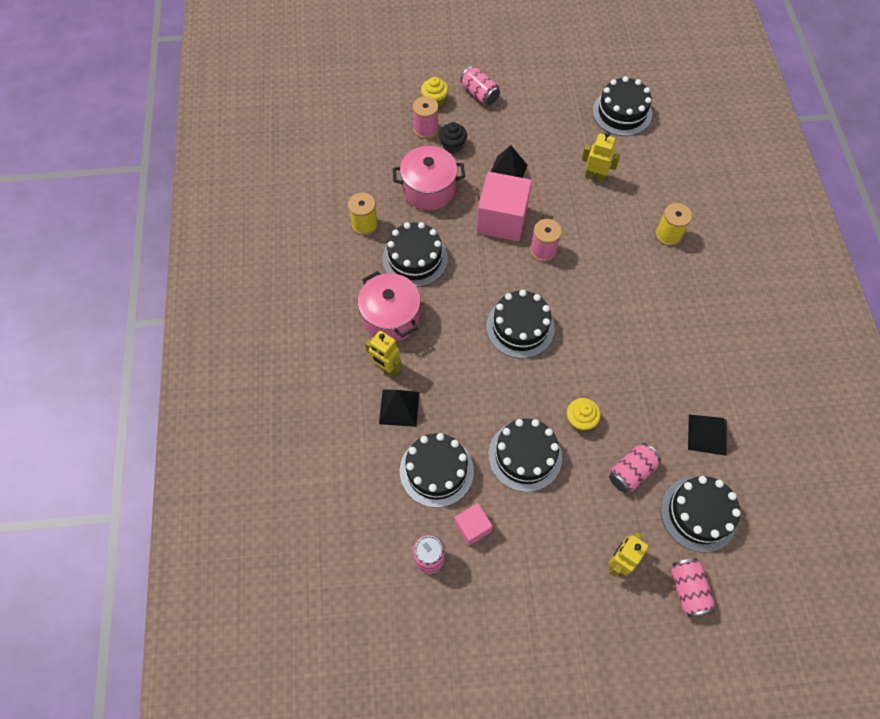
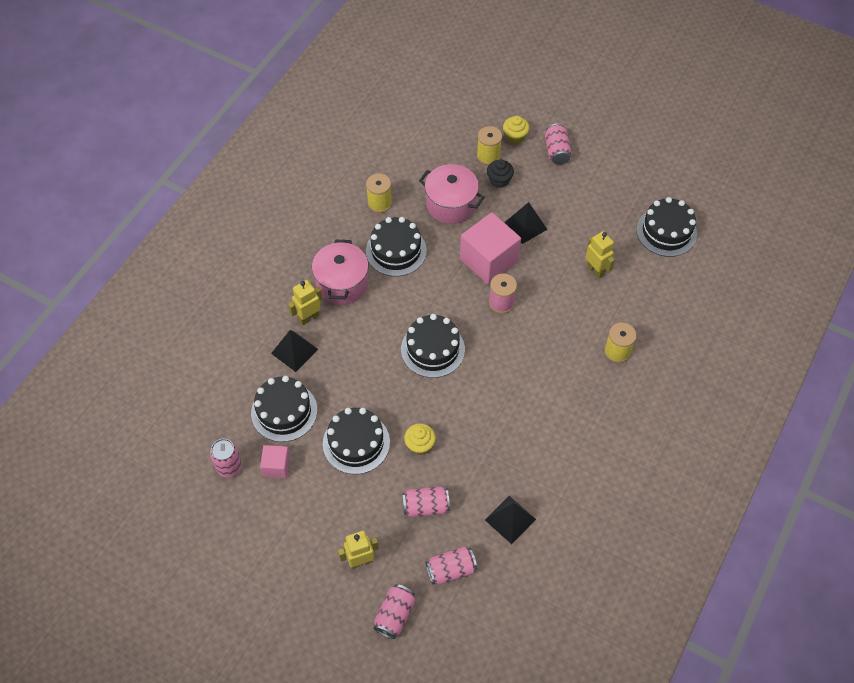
camera: 35 degrees right, 5 degrees down
yellow robot [365,331,402,376] -> yellow robot turned 75 degrees clockwise [288,280,322,325]
pink spool [413,96,438,139] -> yellow spool [477,126,502,165]
black cake [661,476,741,552] -> pink can [425,546,477,585]

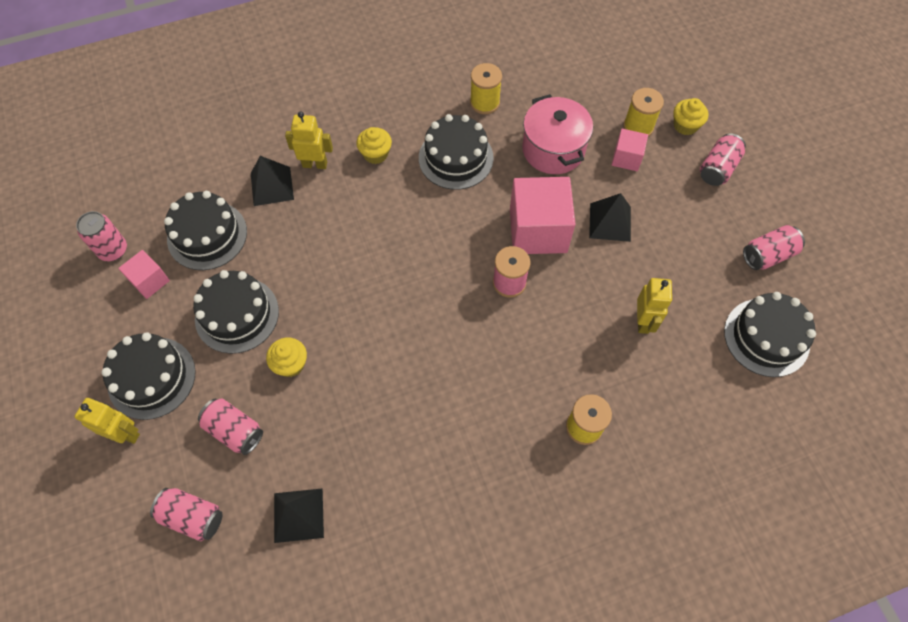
camera: 40 degrees right, 5 degrees up
pink pot [312,240,369,305] -> yellow cupcake [356,127,392,164]
pink can [373,584,416,639] -> pink can moved to [743,225,805,270]
black cake [401,314,465,378] -> black cake moved to [101,332,196,420]
black cupcake [487,159,514,188] -> pink cube [612,129,648,171]

